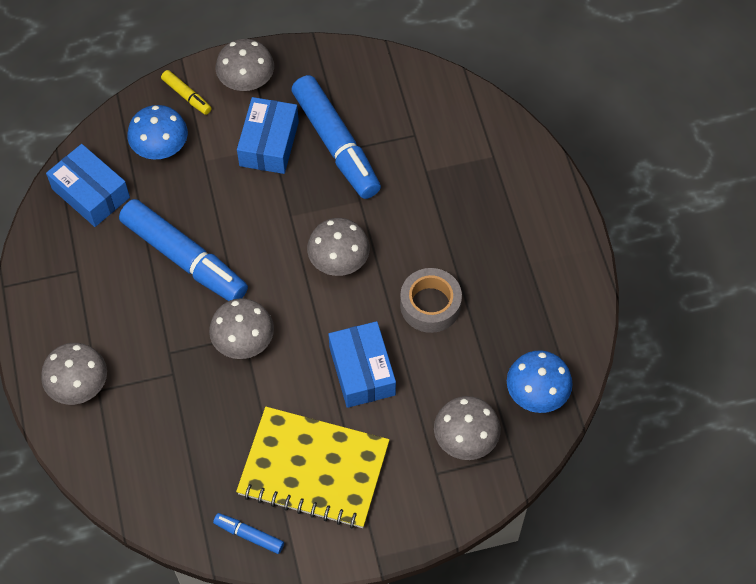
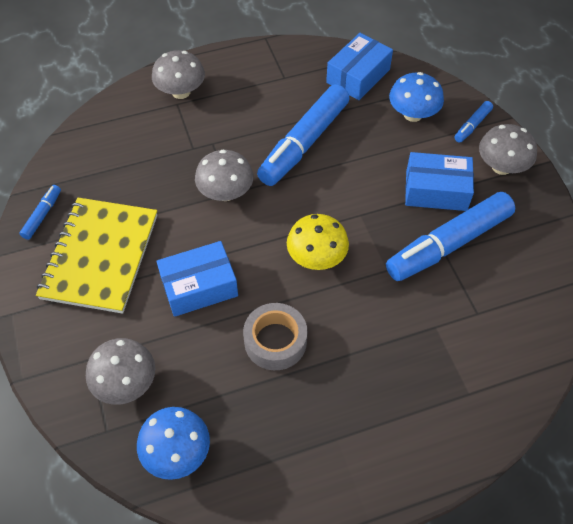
camera: 85 degrees right, 5 degrees down
yellow marker [161,70,211,115] -> blue marker [454,101,493,143]
grey mushroom [307,218,370,276] -> yellow mushroom [287,214,349,270]

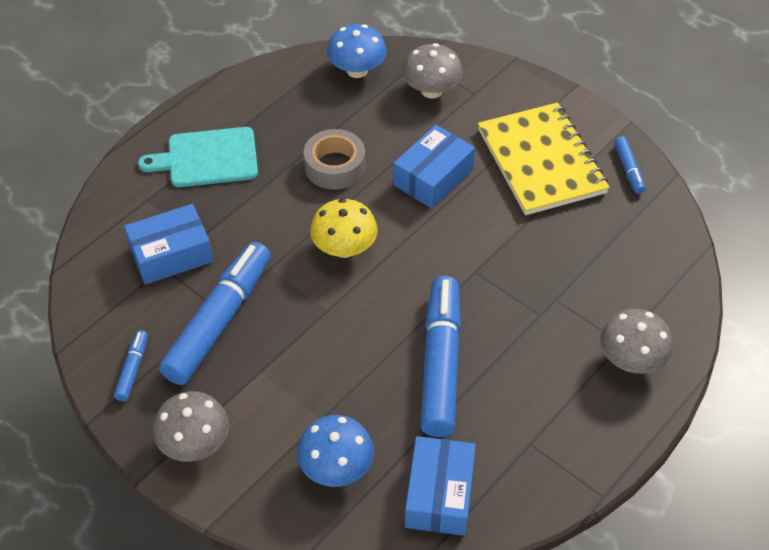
camera: 150 degrees right, 5 degrees down
grey mushroom [195,150,253,201] -> none
blue box [405,152,474,211] -> blue box moved to [124,204,213,285]
blue marker [454,101,493,143] -> blue marker moved to [114,330,148,402]
none -> turquoise cutting board [138,127,258,187]

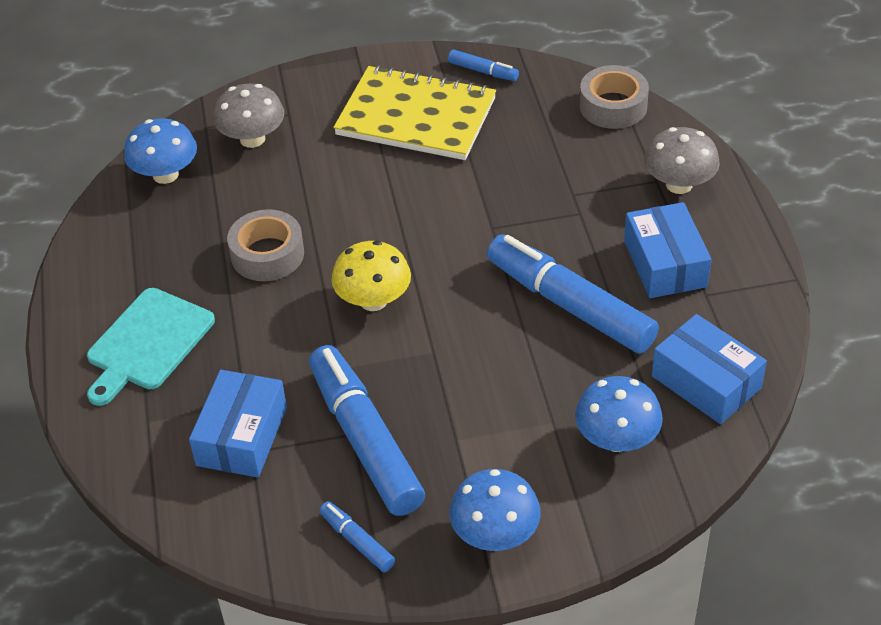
camera: 50 degrees left, 5 degrees down
grey mushroom [153,391,229,462] -> blue mushroom [449,469,541,551]
blue box [393,125,475,209] -> blue box moved to [624,202,712,298]
none -> grey tape [579,65,649,129]

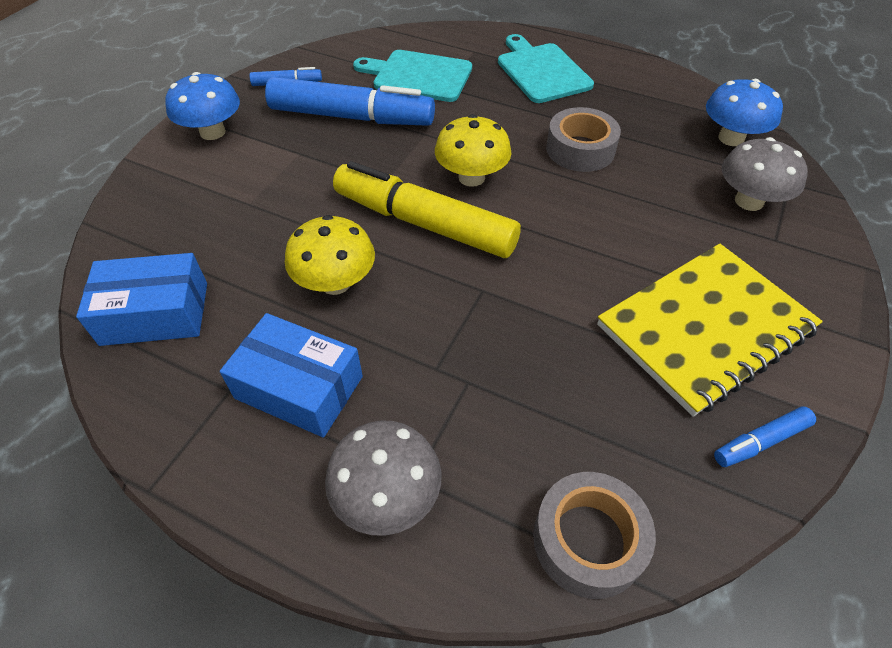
camera: 125 degrees right, 5 degrees up
blue box [189,370,287,478] -> turquoise cutting board [353,50,472,102]
blue marker [487,234,659,354] -> yellow mushroom [285,215,375,295]
blue mushroom [575,376,663,452] -> none
none -> yellow marker [333,161,521,258]

